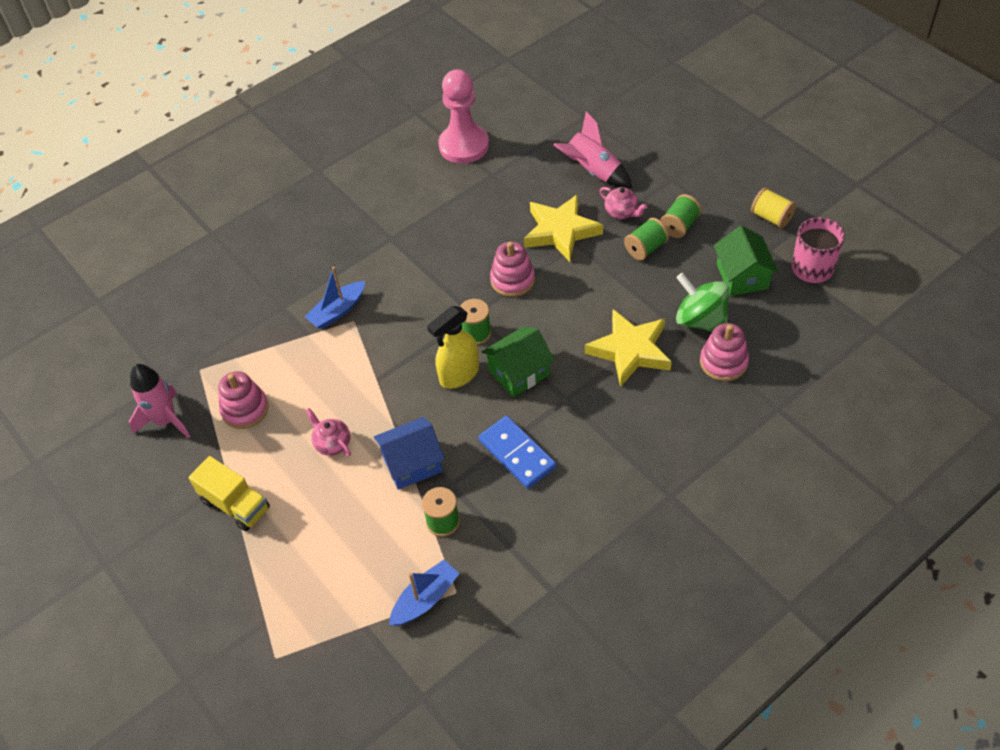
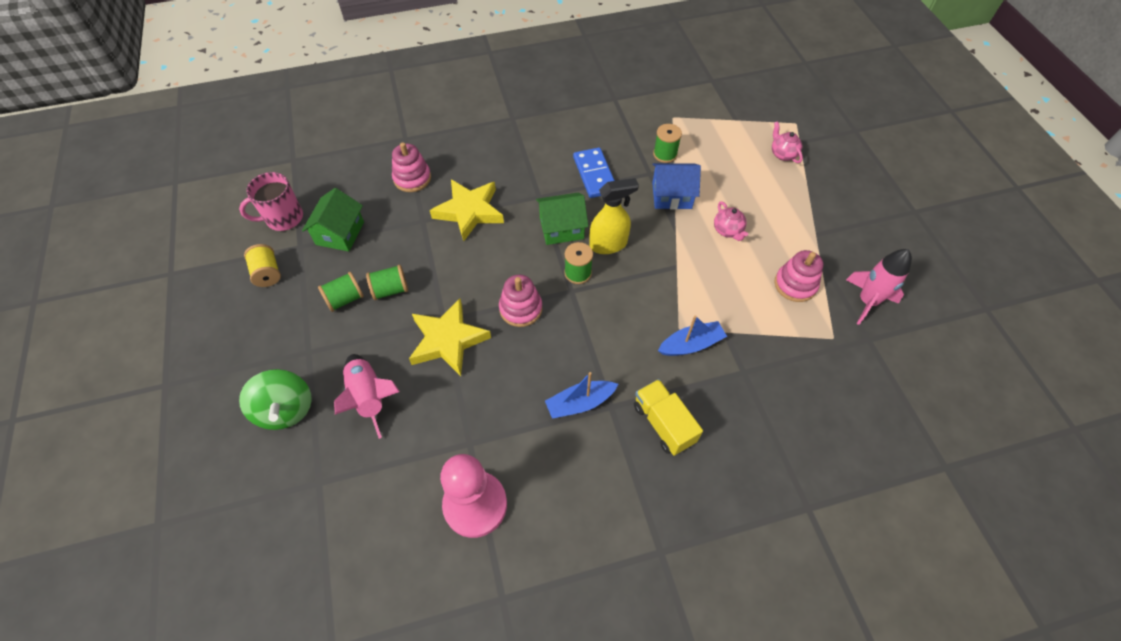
camera: 160 degrees left, 5 degrees up
yellow truck [189,456,270,531] -> yellow truck moved to [634,379,703,456]
blue boat [389,560,460,626] -> blue boat moved to [545,372,618,419]
pink teapot [600,187,647,219] -> pink teapot moved to [772,121,803,163]
green spinning top [676,273,729,332] -> green spinning top moved to [239,369,312,430]

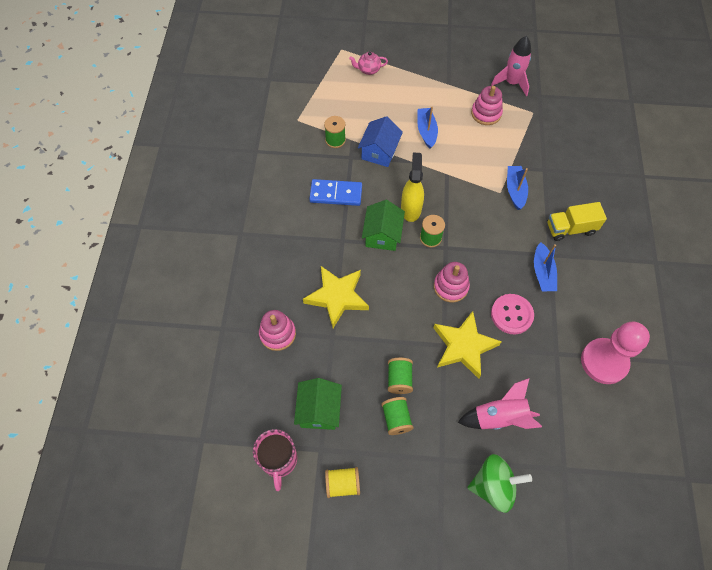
camera: 70 degrees left, 5 degrees up
green house [302,188,364,252] -> green house turned 60 degrees clockwise [294,378,342,430]
pink teapot [714,201,748,241] -> blue boat [417,107,438,149]
none -> pink button [491,294,534,334]

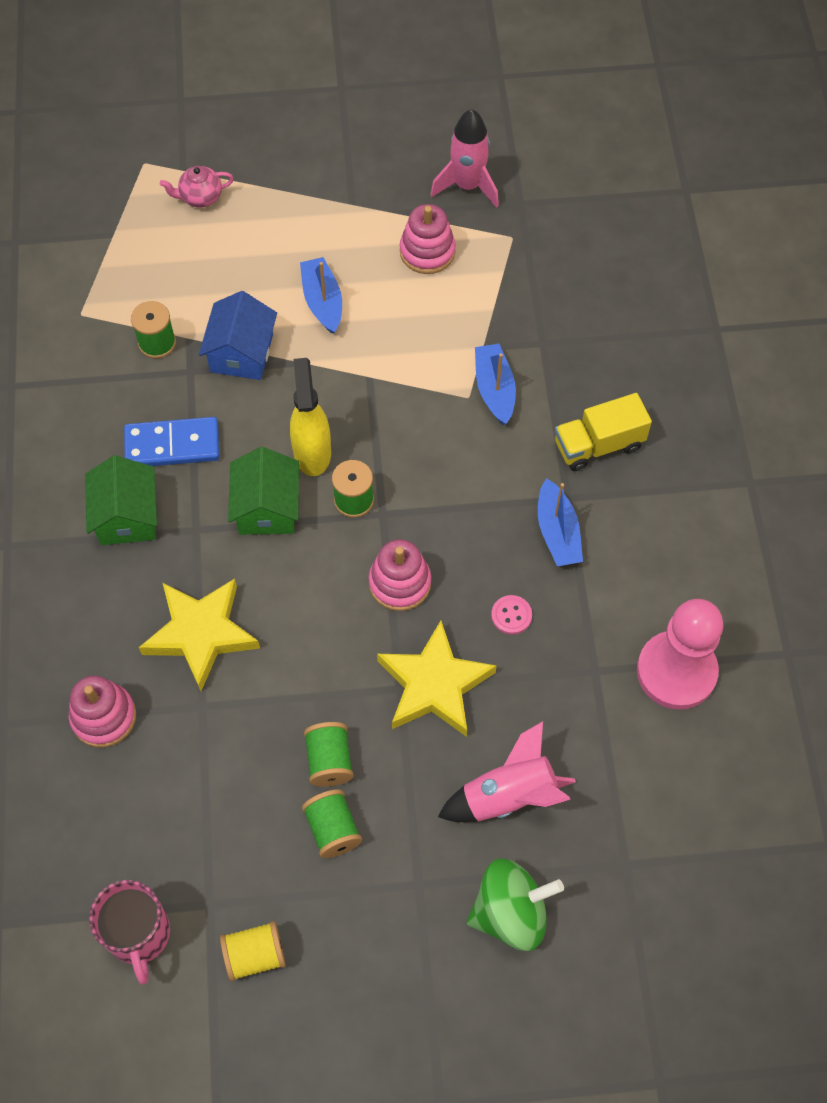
camera: 10 degrees left, 0 degrees up
green house [294,378,342,430] -> green house moved to [85,455,157,545]
pink button [491,294,534,334] -> pink button [491,595,532,635], size x0.55

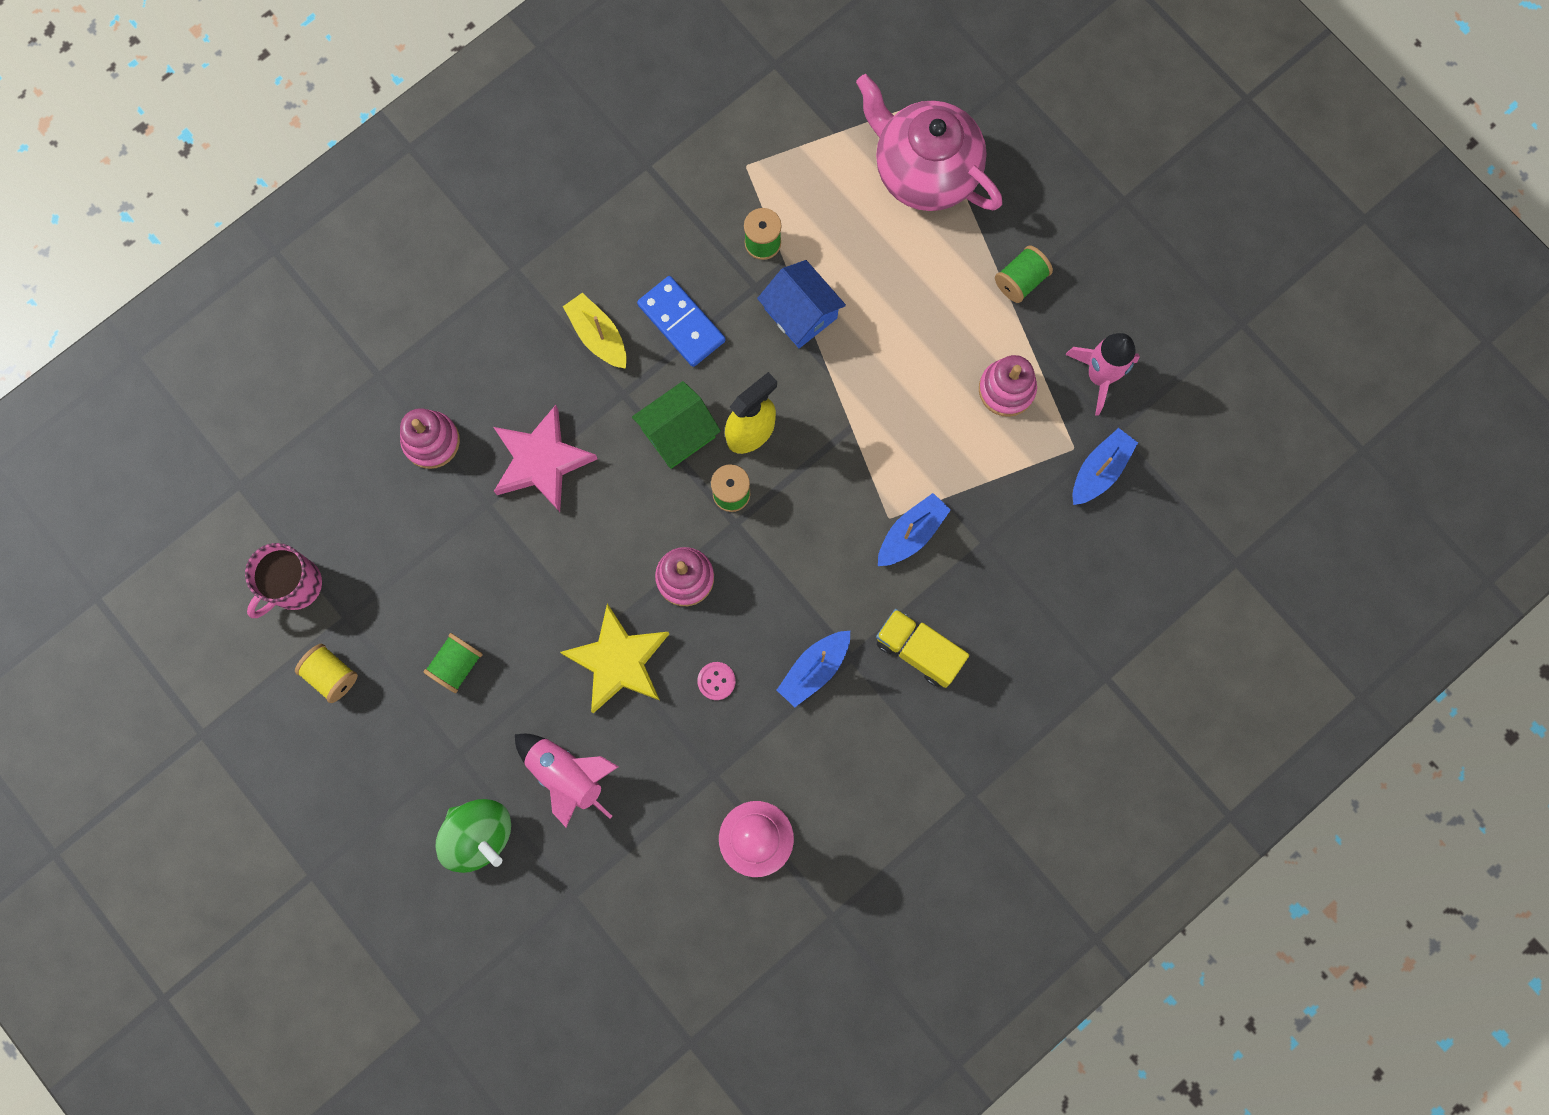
camera: 55 degrees right, 15 degrees up
green house [85,455,157,545] -> yellow boat [563,293,627,369]
yellow star [139,579,260,691] -> pink star [494,405,597,512]
pink teapot [160,166,234,208] -> pink teapot [856,74,1002,211], size x2.46
blue house [199,291,277,380] -> blue house turned 75 degrees clockwise [757,260,846,348]
blue boat [300,257,342,334] -> blue boat moved to [1073,428,1138,505]
green spool [304,722,353,787] -> green spool moved to [995,246,1053,303]

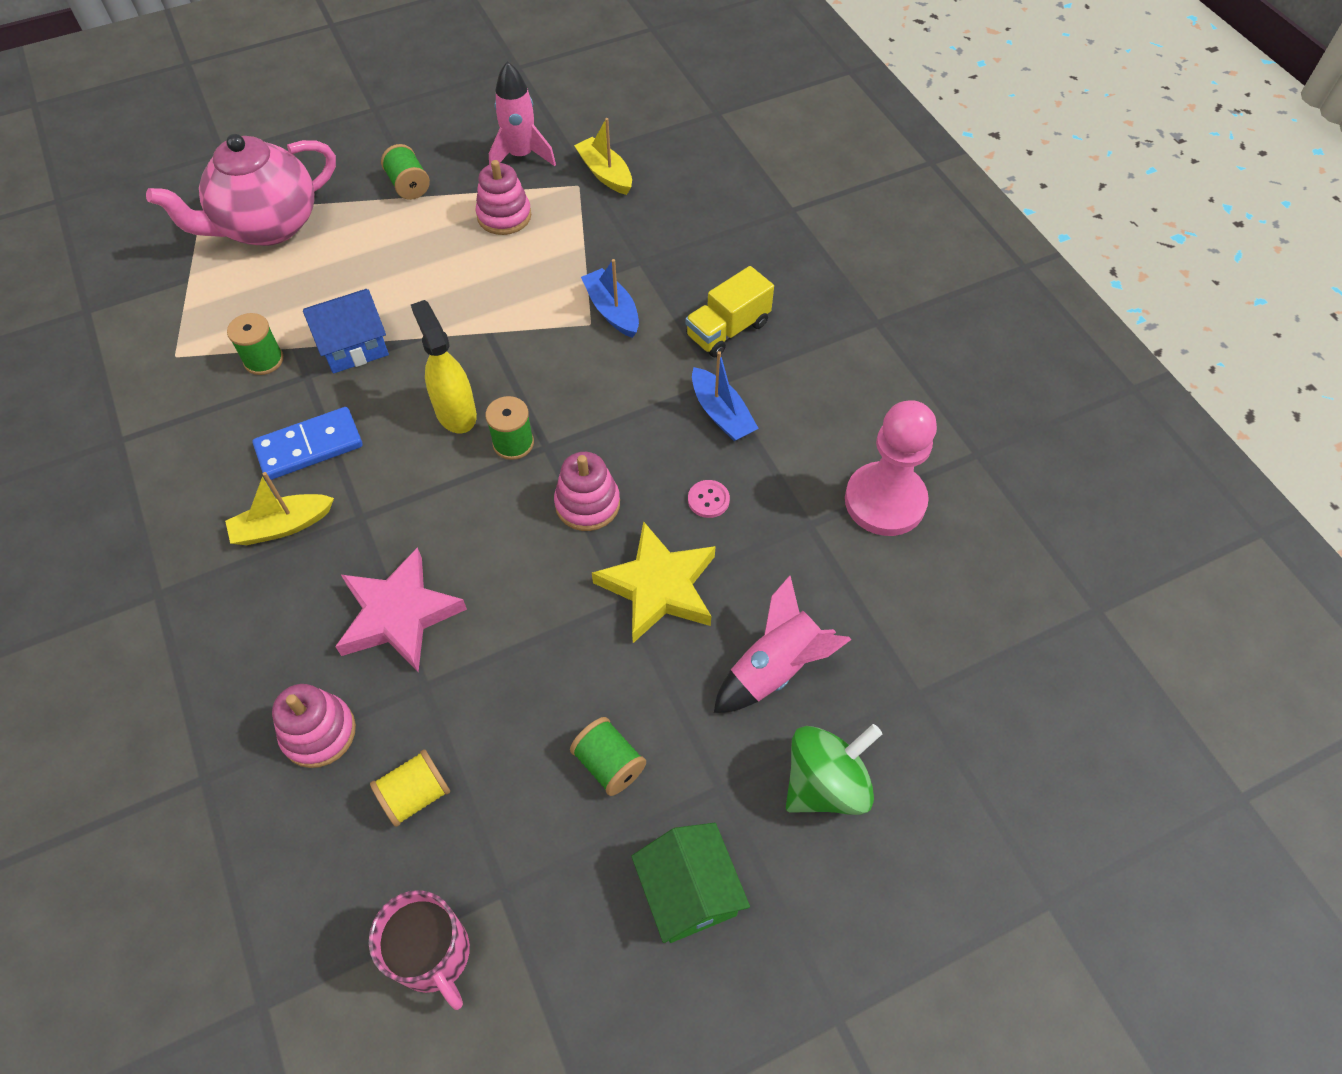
camera: 75 degrees left, 20 degrees down
yellow spool [295,644,358,703] -> yellow spool moved to [370,749,450,827]
green house [632,381,721,469] -> green house moved to [631,823,750,943]
blue boat [1073,428,1138,505] -> yellow boat [574,118,632,195]

